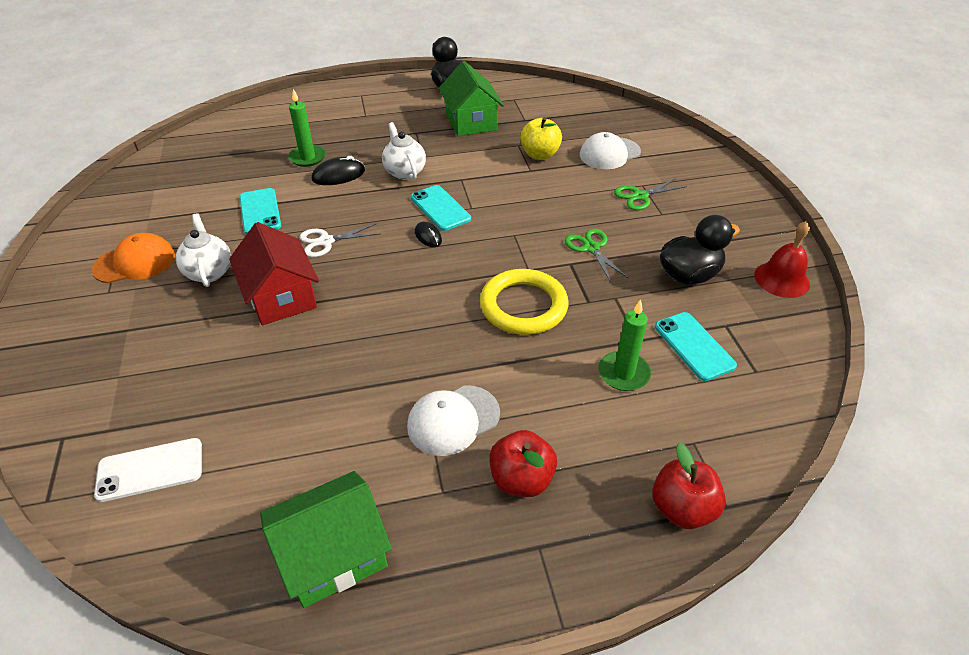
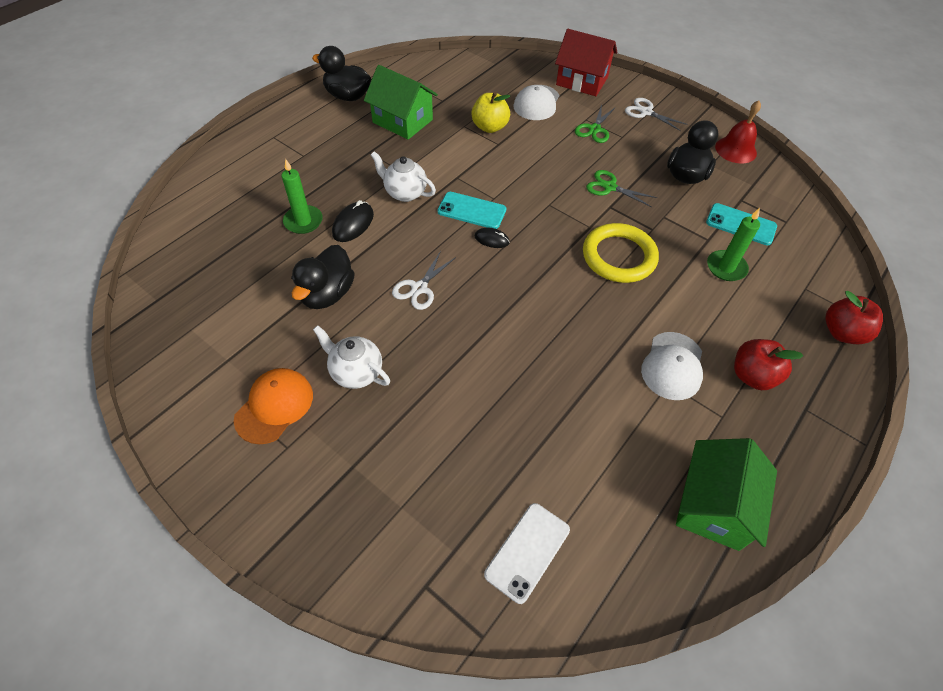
camera: 40 degrees left, 10 degrees up
red house [229,222,319,325] -> red house moved to [555,29,617,96]
turquoise phone [240,188,281,234] -> black duck [291,245,355,309]
none -> white scissors [625,98,688,131]

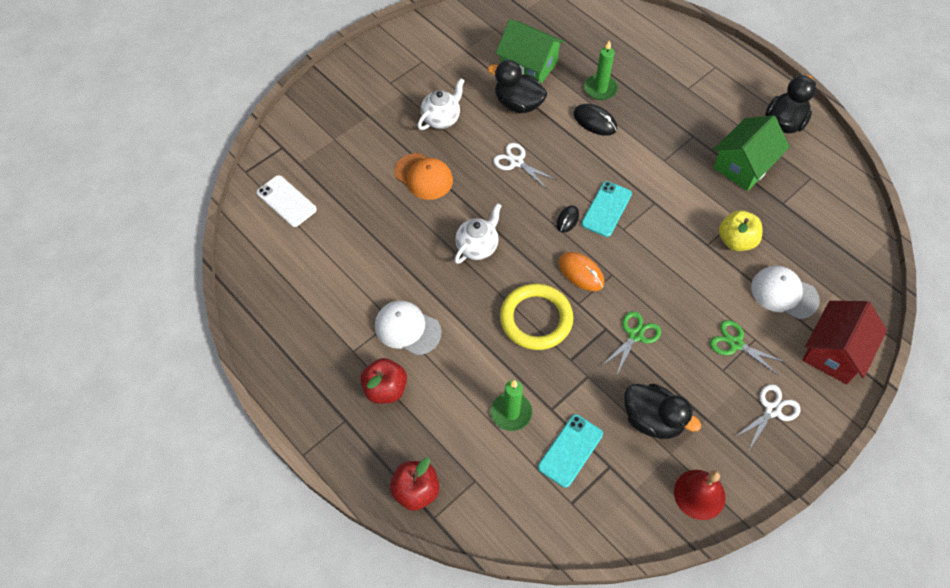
camera: 100 degrees right, 5 degrees up
orange cap [234,368,313,444] -> orange cap moved to [394,153,453,200]
white teapot [371,151,436,202] -> white teapot moved to [454,203,501,264]
green house [676,438,777,551] -> green house moved to [496,19,565,84]
none -> orange mouse [558,252,604,291]

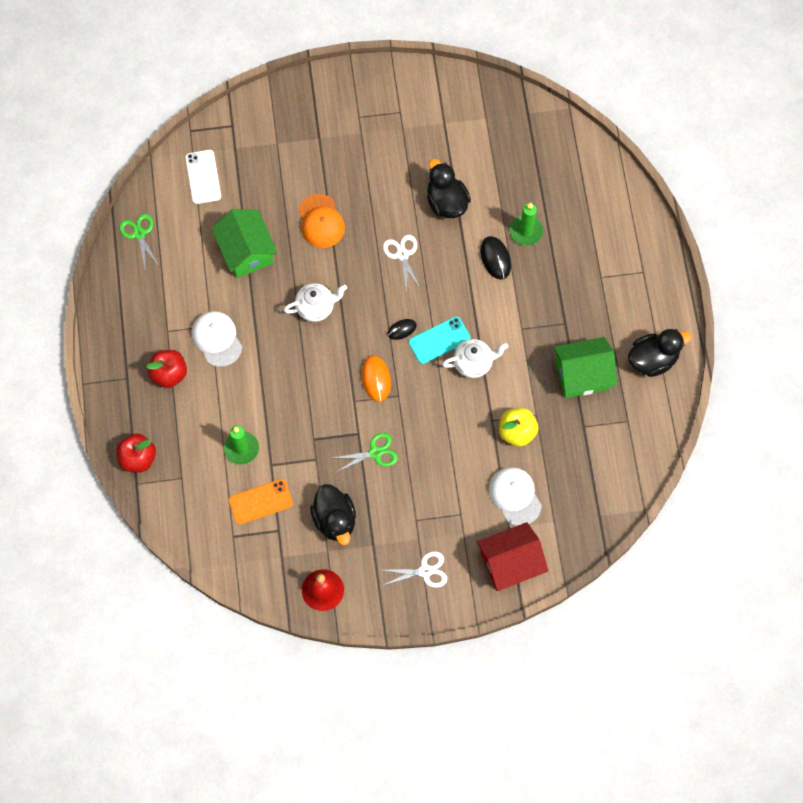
camera: 35 degrees right, 10 degrees up
white teapot [417,78,465,130] -> white teapot moved to [442,339,508,378]
green house [496,19,565,84] -> green house moved to [211,209,278,278]
yellow ring [500,283,573,350] -> none
turquoise phone [538,414,603,488] -> orange phone [229,479,293,524]
green scissors [710,320,785,376] -> green scissors moved to [119,214,159,268]

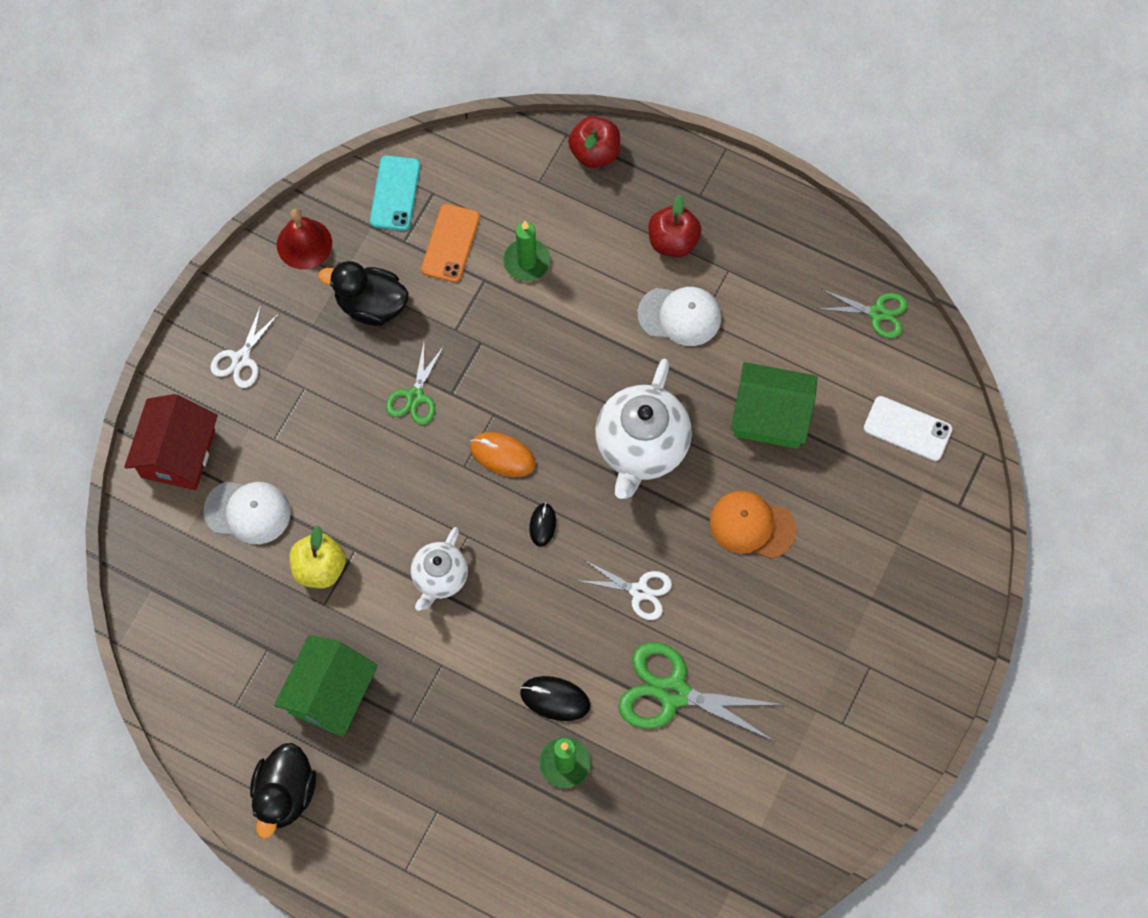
camera: 125 degrees right, 0 degrees up
white teapot [283,283,347,322] -> white teapot [595,359,692,499], size x1.71
turquoise phone [409,317,471,364] -> turquoise phone moved to [370,155,420,231]
black duck [427,159,471,218] -> green scissors [618,642,784,742]

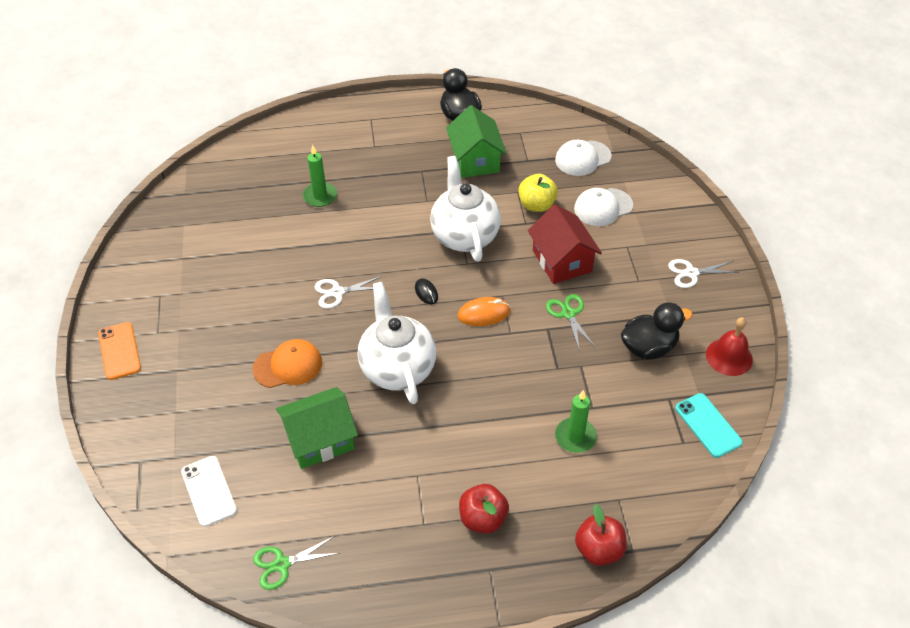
camera: 145 degrees right, 20 degrees down
red house [124,394,218,490] -> red house moved to [528,204,602,284]
white scissors [210,305,280,388] -> white scissors turned 90 degrees counterclockwise [668,259,739,288]
white teapot [411,527,468,611] -> white teapot [430,156,501,262], size x1.71
orange phone [421,204,480,282] -> orange phone moved to [98,322,141,380]
black mouse [520,676,591,721] -> none
green scissors [618,642,784,742] -> none
white cap [638,287,721,346] -> white cap moved to [555,140,612,176]
white phone [864,396,952,461] -> white phone turned 75 degrees clockwise [181,456,237,527]

